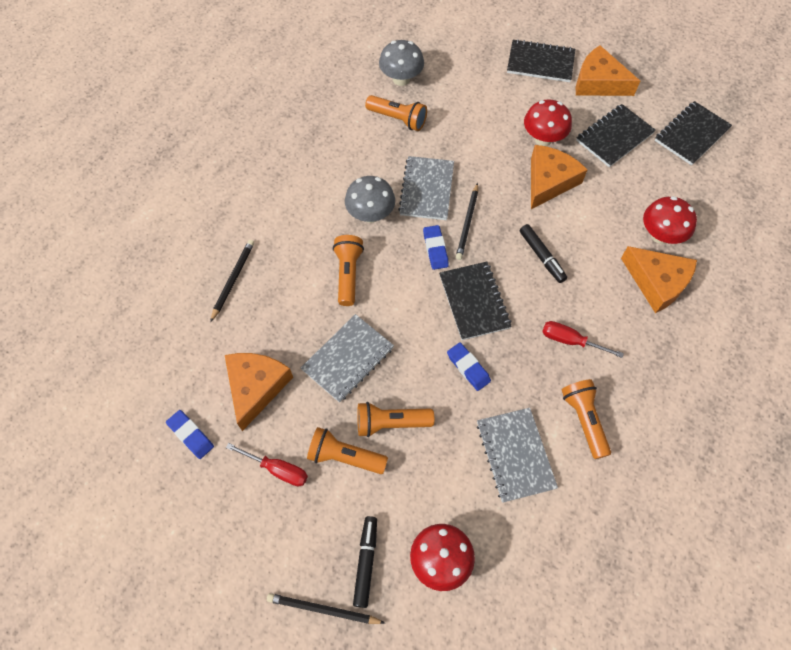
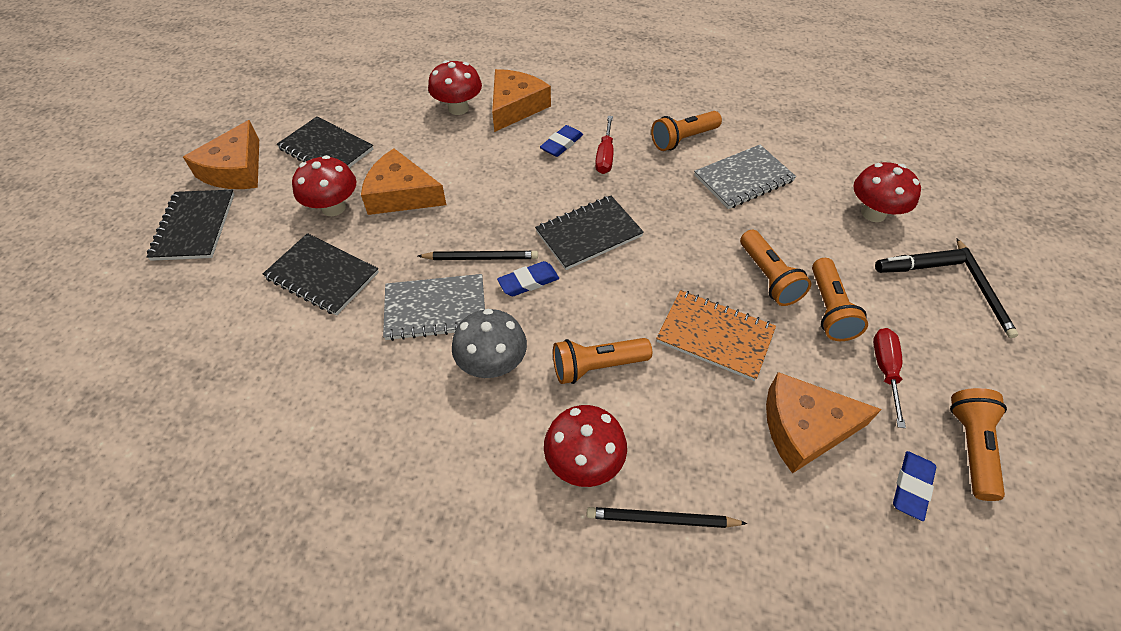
camera: 105 degrees left, 10 degrees down
grey notebook [301,314,394,403] -> orange notebook [656,290,776,381]
orange flashlight [365,95,427,131] -> orange flashlight moved to [950,388,1007,501]
grey mushroom [379,40,424,86] -> none
blue eraser [447,342,491,391] -> blue eraser moved to [540,125,583,157]
black marker [520,224,567,283] -> none
black notebook [655,101,732,166] -> black notebook moved to [263,233,379,316]
none -> red mushroom [544,405,627,487]

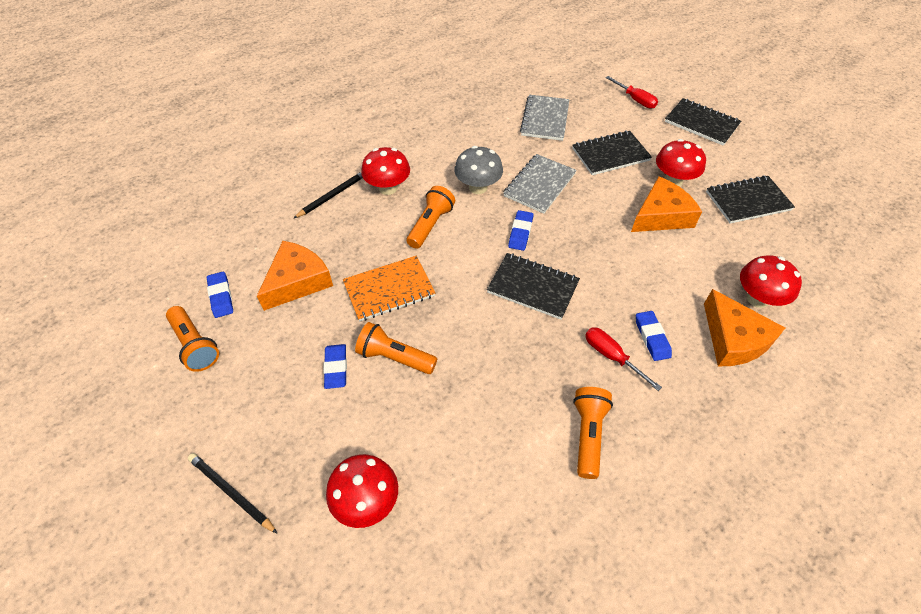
camera: 130 degrees right, 0 degrees up
orange cheese [183,120,259,189] -> none
black pencil [418,251,538,260] -> none
black notebook [535,196,644,270] -> black notebook turned 75 degrees counterclockwise [487,253,580,320]
grey notebook [694,145,796,209] -> grey notebook moved to [520,95,570,141]
orange flashlight [812,258,868,341] -> blue eraser [323,344,347,389]
red screwdriver [873,328,906,428] -> red screwdriver moved to [606,76,658,109]
black marker [875,249,966,273] -> none

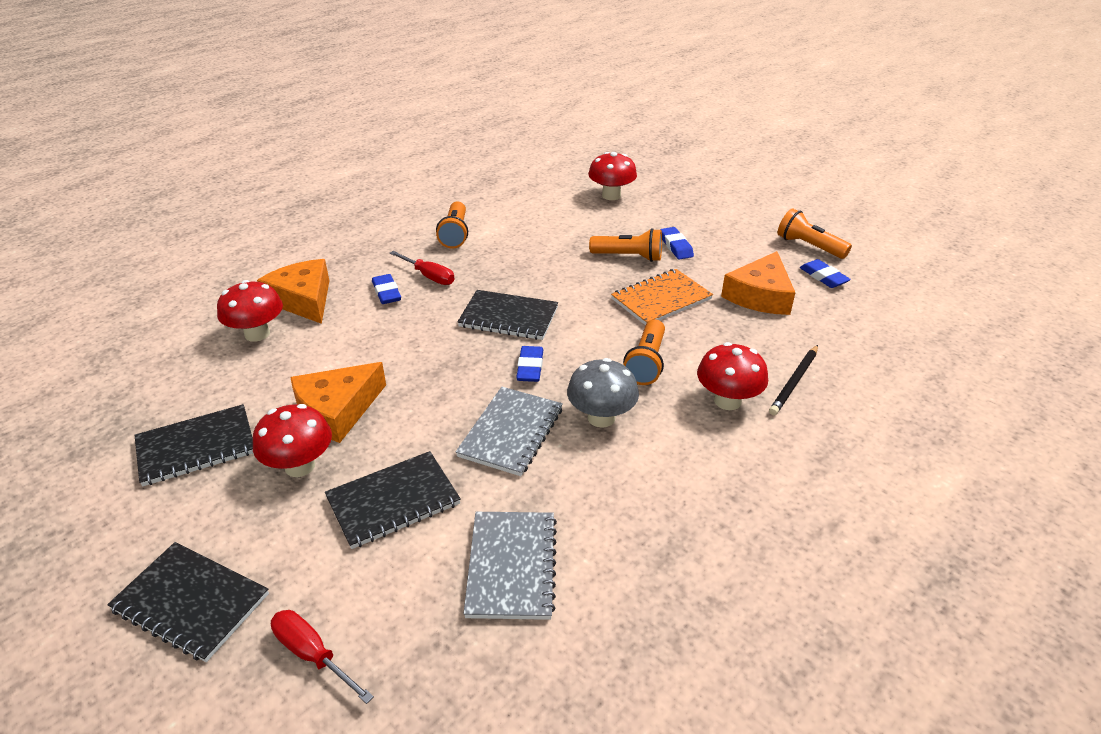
camera: 170 degrees right, 15 degrees down
black pencil [188,453,278,534] -> none

